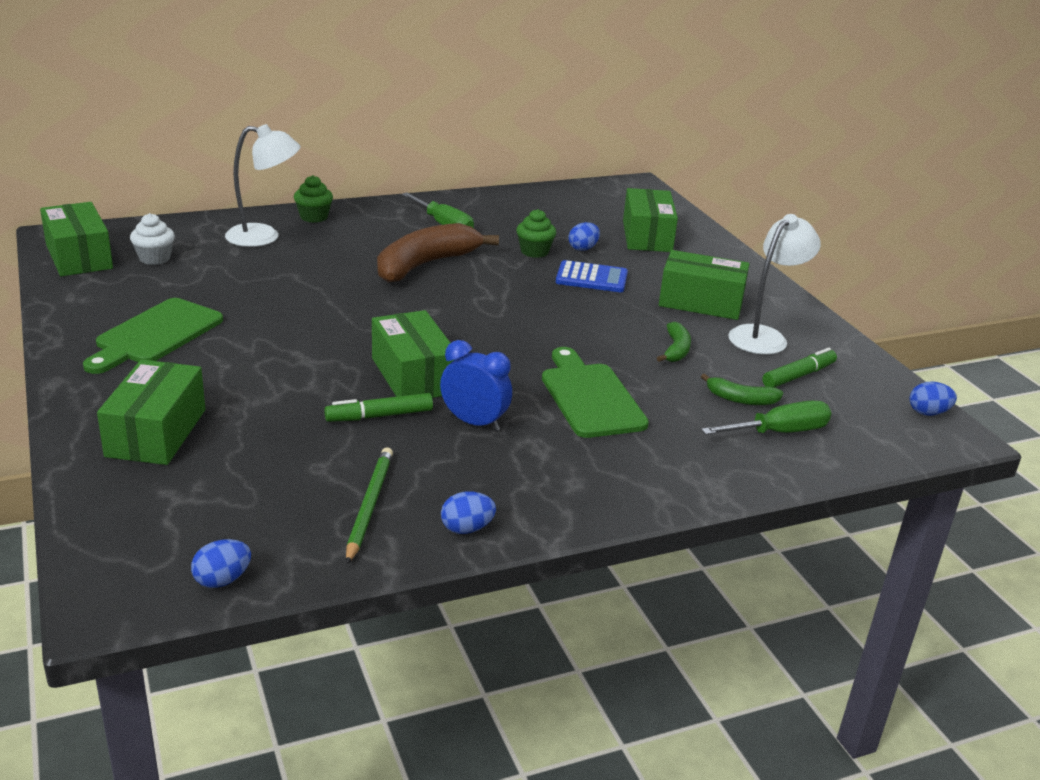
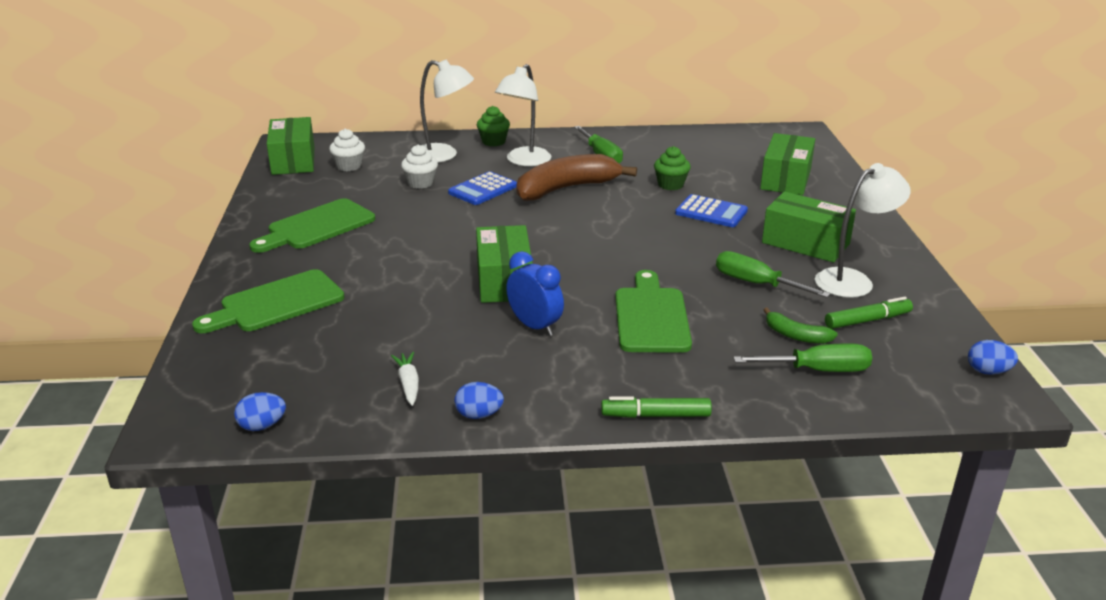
camera: 20 degrees right, 0 degrees up
green box [97,360,205,465] -> green cutting board [192,269,345,333]
green marker [324,393,433,422] -> green marker moved to [601,397,712,418]
green pencil [346,447,393,564] -> white carrot [391,352,419,406]
blue egg [569,222,600,251] -> none
green banana [657,322,691,362] -> green screwdriver [716,251,830,298]
none -> white cupcake [401,144,438,189]
none -> blue calculator [448,171,517,205]
none -> white lamp [495,64,551,166]

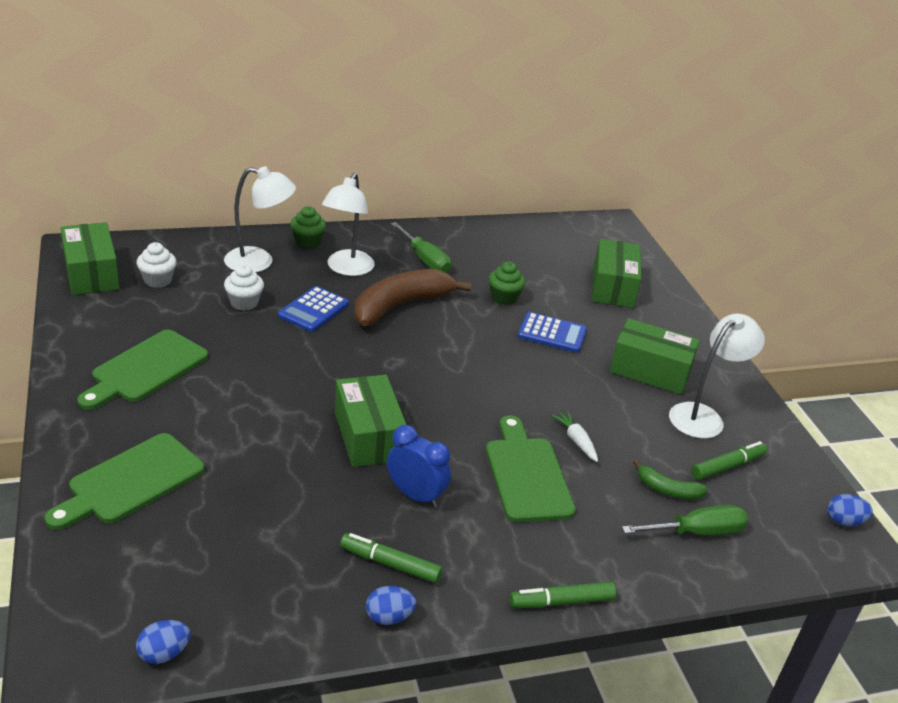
camera: 15 degrees left, 5 degrees up
white carrot [391,352,419,406] -> white carrot moved to [551,410,598,462]
green screwdriver [716,251,830,298] -> none
none -> green marker [340,533,442,583]

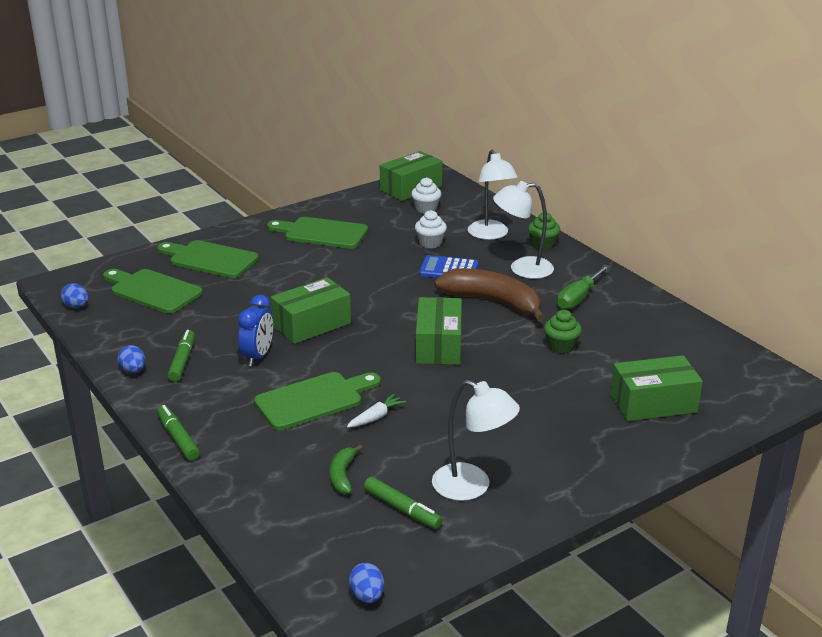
camera: 75 degrees right, 5 degrees down
blue calculator [518,312,587,353] -> none
green box [610,318,700,394] -> green box moved to [416,297,462,365]
green screwdriver [622,505,748,536] -> none
none -> green cutting board [103,269,203,313]

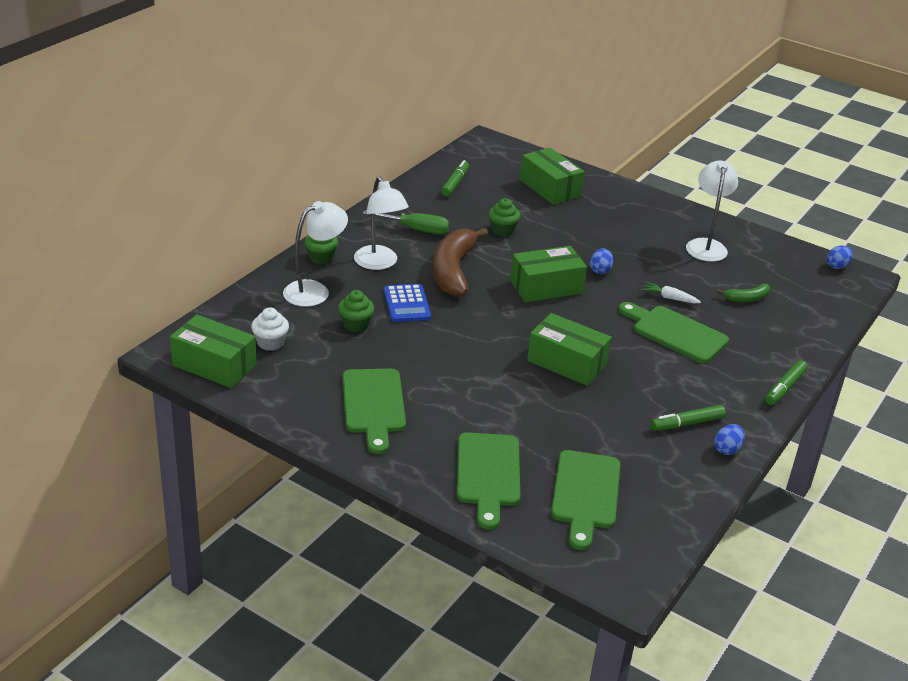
camera: 115 degrees left, 5 degrees up
blue egg [61,283,89,308] -> blue egg moved to [590,248,613,274]
blue clock [238,294,273,366] -> none
green marker [364,477,442,529] -> green marker moved to [441,160,469,197]
white cupcake [415,210,447,249] -> green cupcake [338,290,375,332]

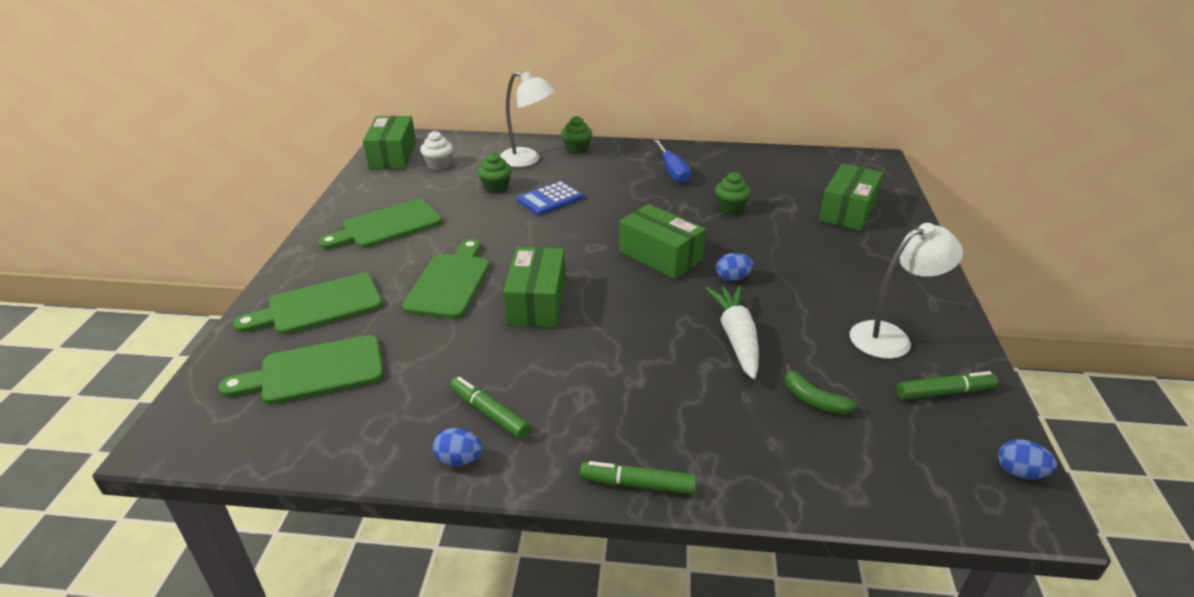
camera: 65 degrees right, 0 degrees up
white lamp [354,176,409,270] -> none
green screwdriver [363,210,450,234] -> blue screwdriver [653,139,691,184]
brown banana [433,228,488,297] -> none
green marker [441,160,469,197] -> green marker moved to [897,371,998,399]
green cutting board [619,302,729,363] -> green cutting board moved to [402,239,490,319]
white carrot [642,282,701,304] -> white carrot [705,285,759,379], size x1.83

